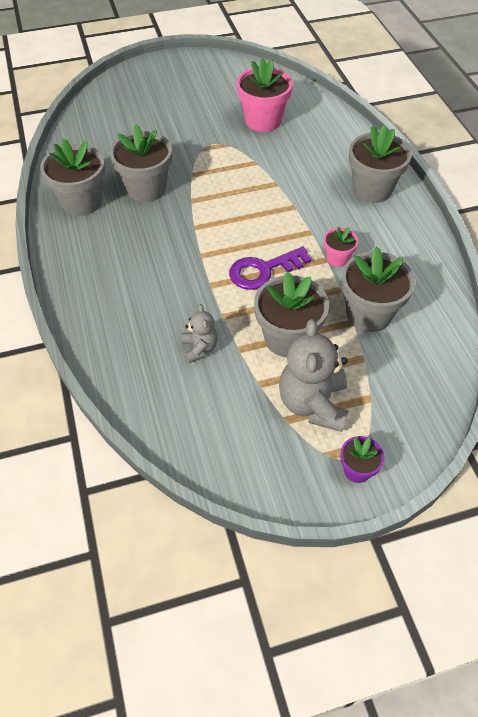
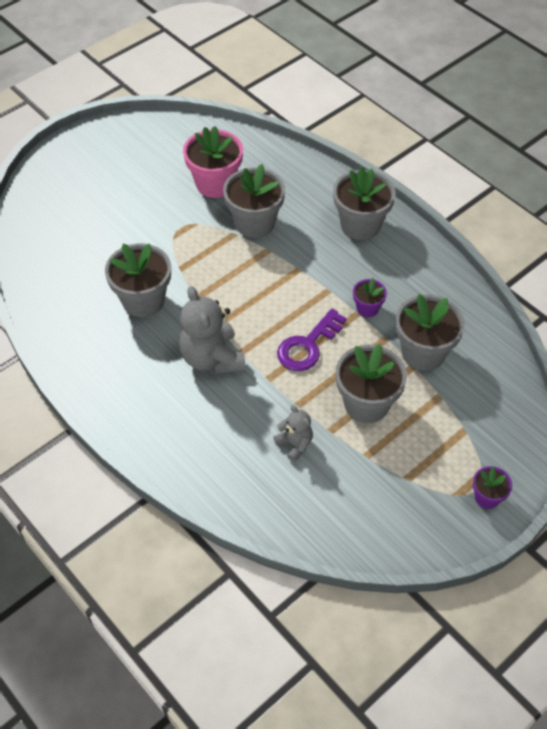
camera: 25 degrees left, 0 degrees up
grey flower pot [40,138,105,216] -> grey flower pot moved to [223,164,285,238]
grey teddy bear [279,319,348,432] -> grey teddy bear moved to [179,286,246,374]
pink flower pot [324,227,358,267] -> purple flower pot [353,278,387,317]

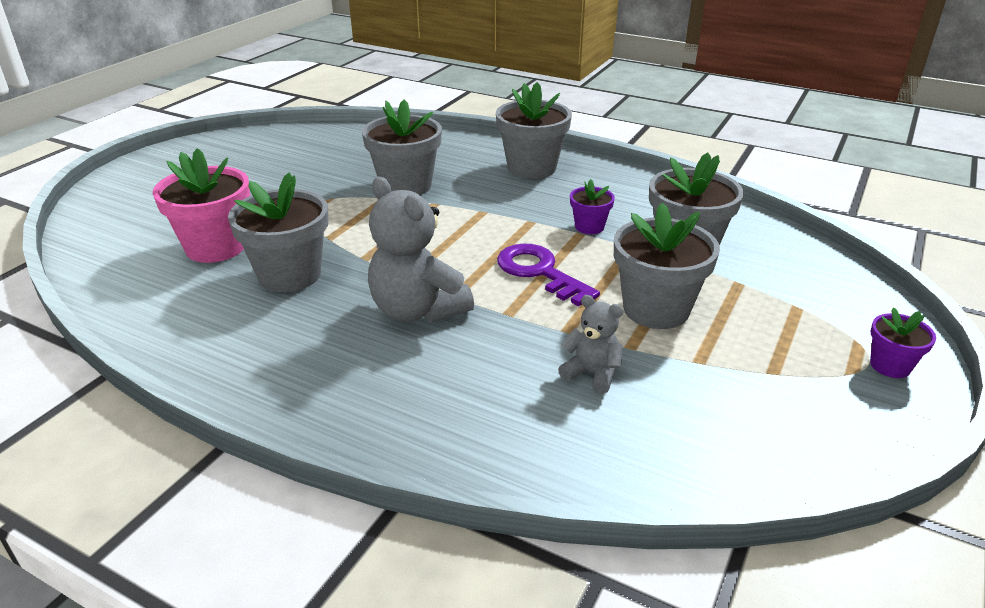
camera: 20 degrees left, 20 degrees down
pink flower pot [183,126,243,198] -> pink flower pot moved to [153,148,250,263]
purple key [277,308,347,371] -> purple key turned 120 degrees clockwise [497,243,600,306]

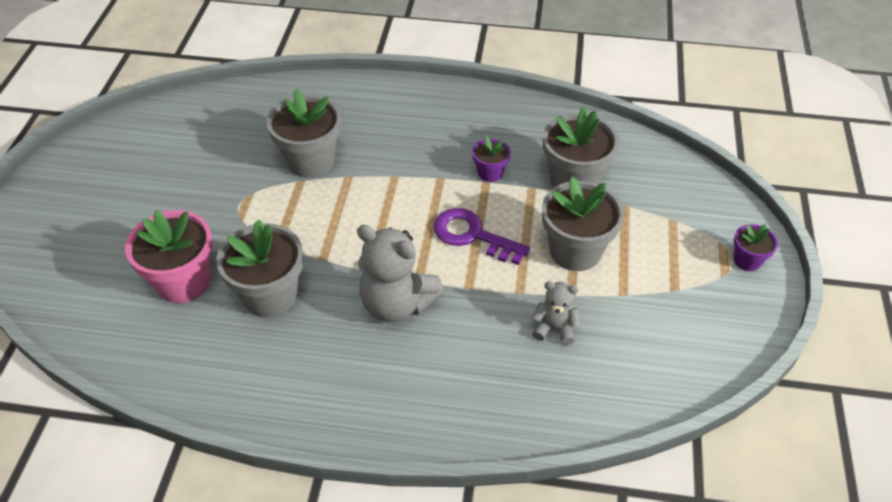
camera: 20 degrees left, 15 degrees up
grey flower pot [496,82,572,179] -> none

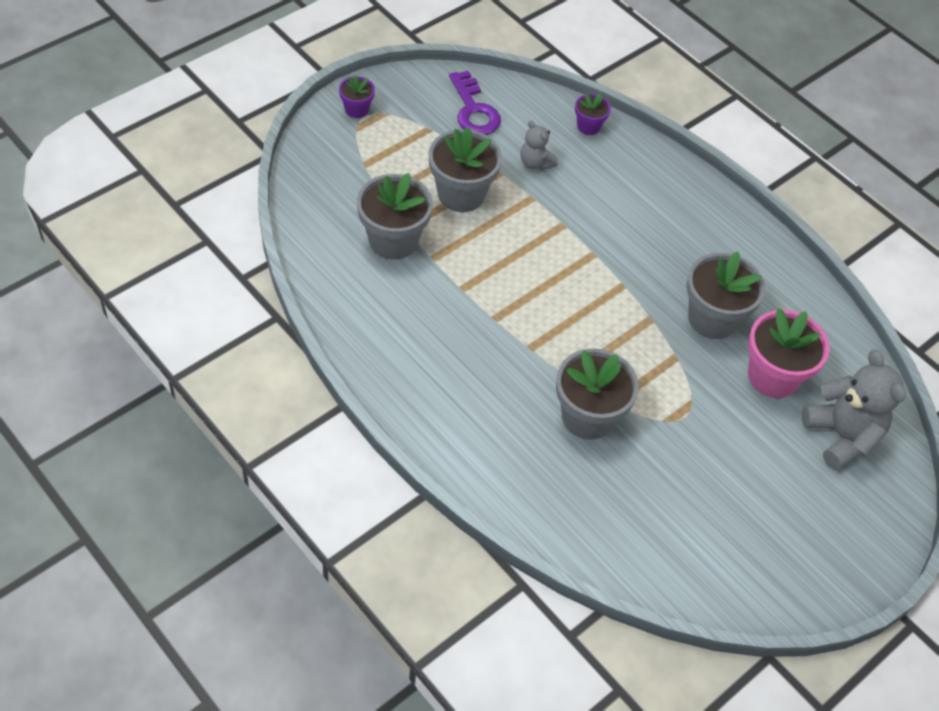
camera: 145 degrees left, 5 degrees up
grey teddy bear [357,225,444,322] -> grey teddy bear moved to [802,350,906,471]
purple key [434,208,530,265] -> purple key moved to [449,71,501,135]
purple flower pot [472,136,511,182] -> purple flower pot moved to [575,93,611,135]

